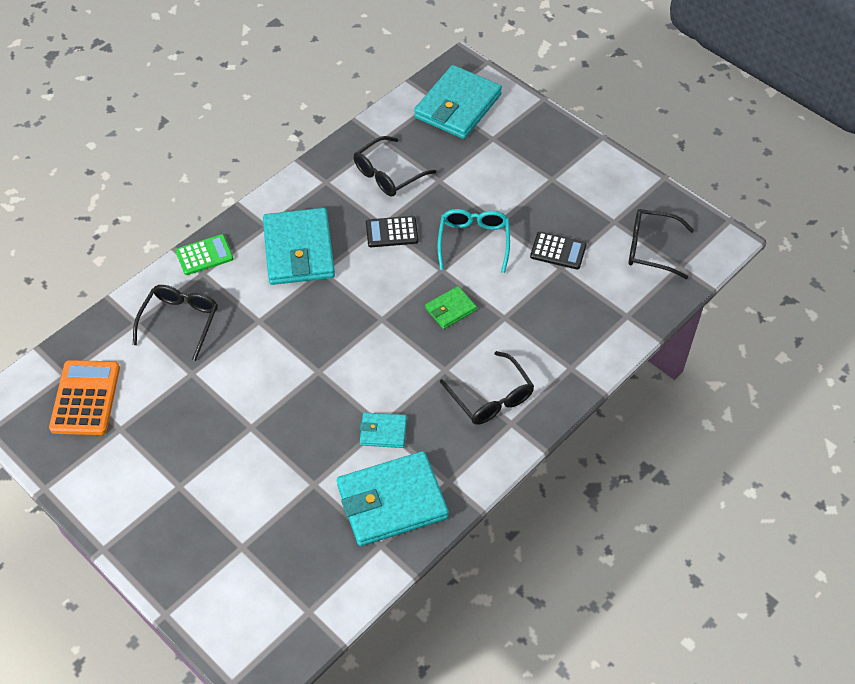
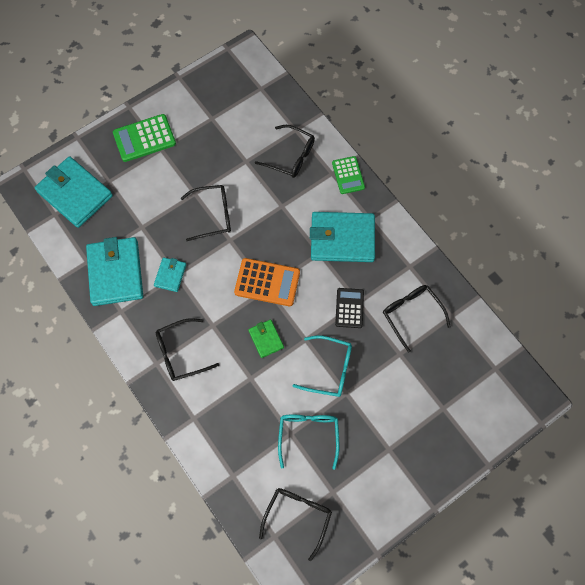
camera: 100 degrees right, 15 degrees up
orange calculator [49,360,120,435] -> orange calculator moved to [234,258,300,306]
turquoise wallet [414,65,502,139] -> turquoise wallet moved to [35,156,113,228]
black calculator [530,232,587,270] -> turquoise glasses [278,415,339,470]
none -> green calculator [113,114,176,162]
none -> black glasses [181,185,231,241]

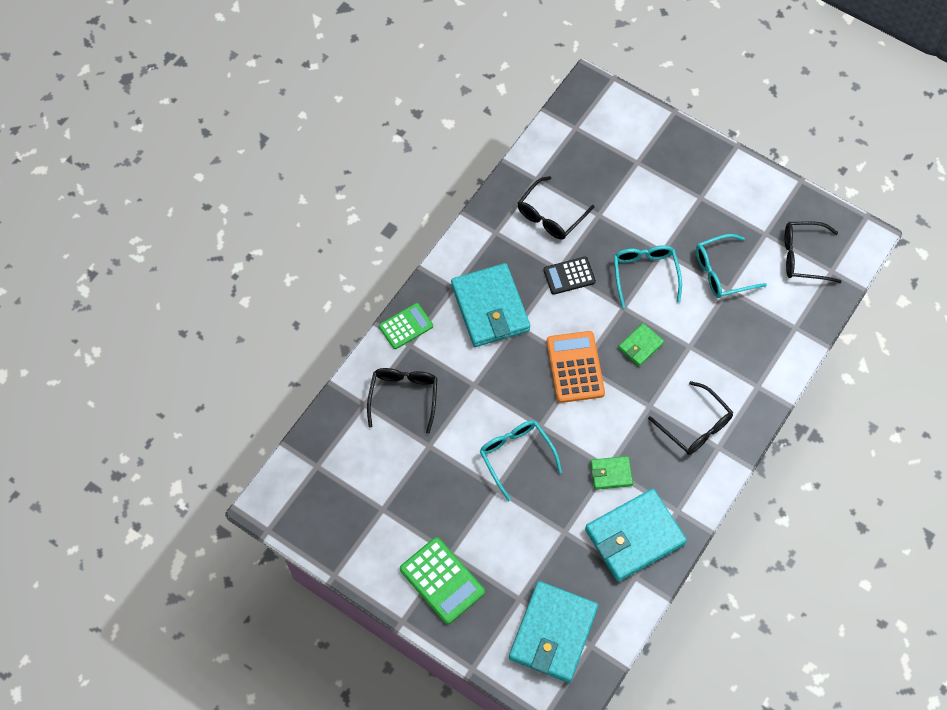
camera: 110 degrees left, 5 degrees down
turquoise wallet [154,257,186,292] -> green wallet [590,456,633,490]
black glasses [181,185,231,241] -> turquoise glasses [479,420,562,501]

